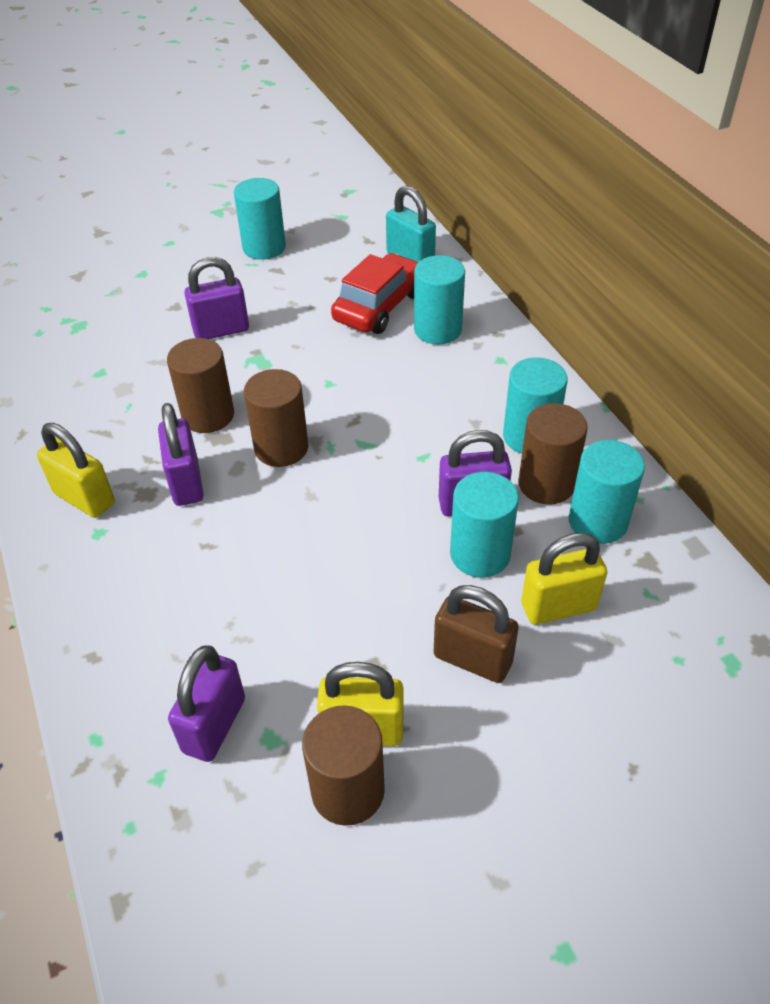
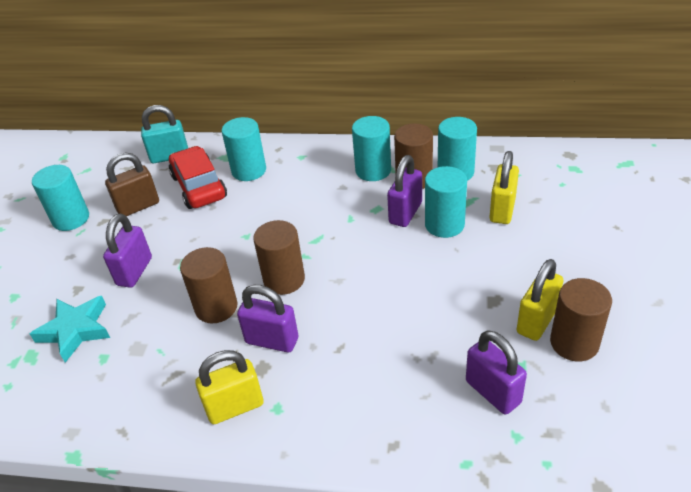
camera: 55 degrees left, 5 degrees down
brown padlock [434,585,519,683] -> brown padlock moved to [105,153,159,216]
none -> turquoise star [30,296,110,363]

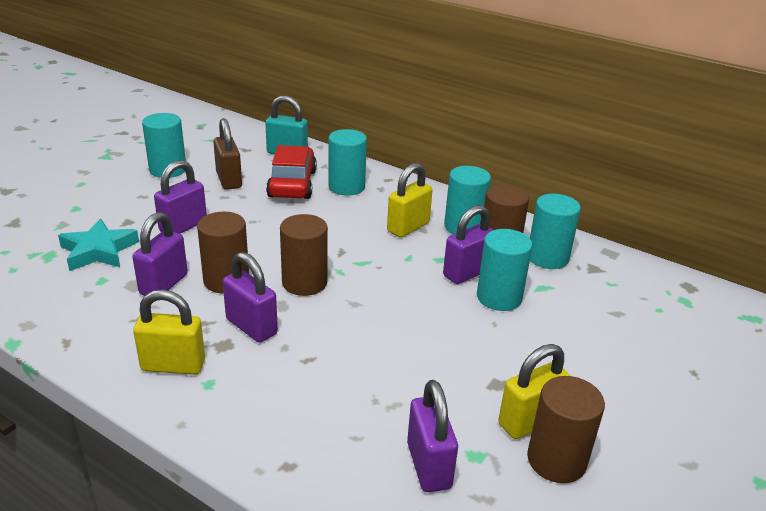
camera: 20 degrees right, 10 degrees down
brown padlock [105,153,159,216] -> brown padlock turned 75 degrees clockwise [213,118,242,190]
yellow padlock [489,151,519,224] -> yellow padlock moved to [387,163,432,238]
none -> purple padlock [132,212,188,296]

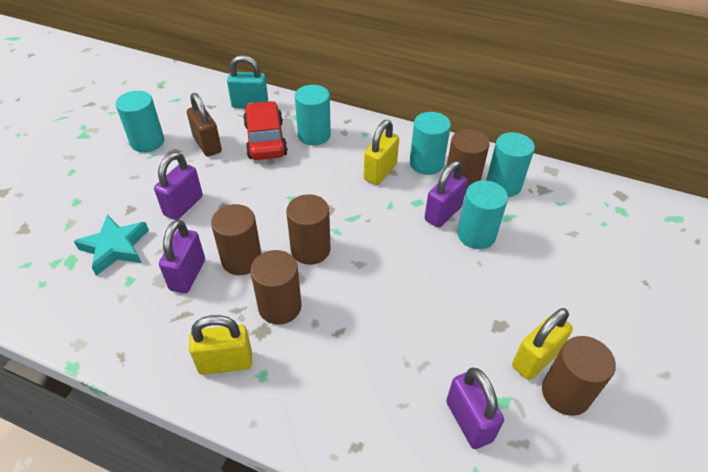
camera: 10 degrees left, 15 degrees up
purple padlock [223,252,278,343] -> brown cylinder [251,250,302,325]

